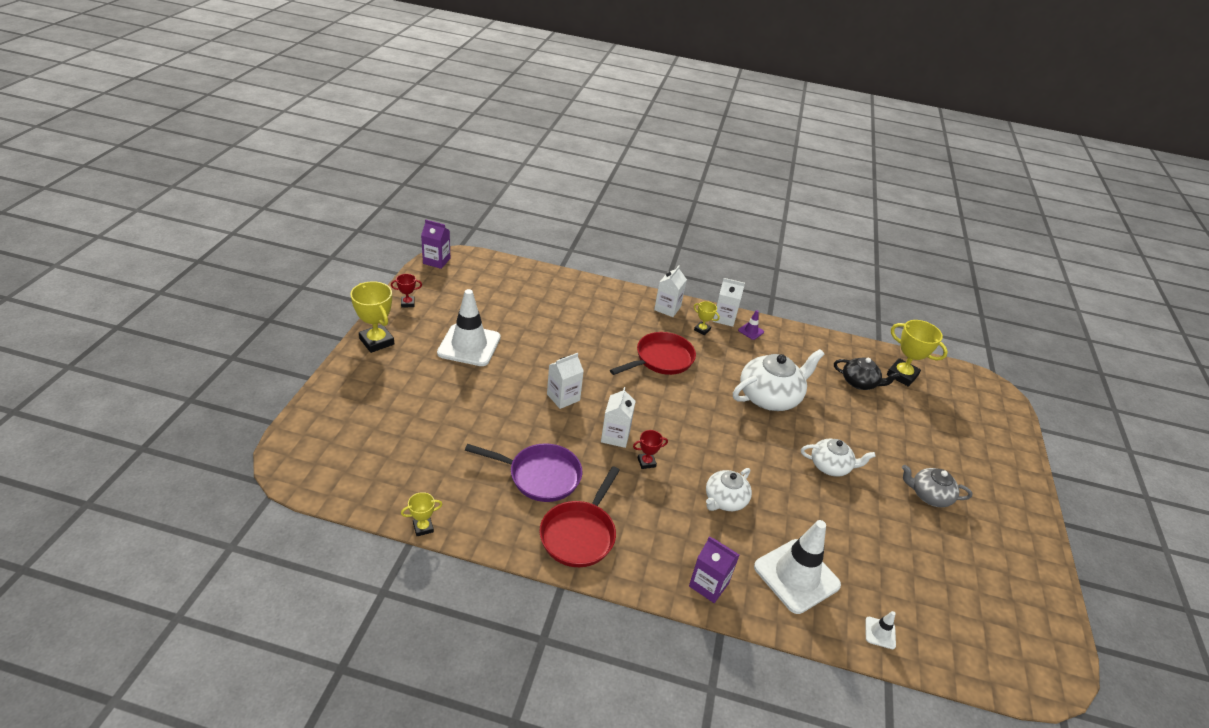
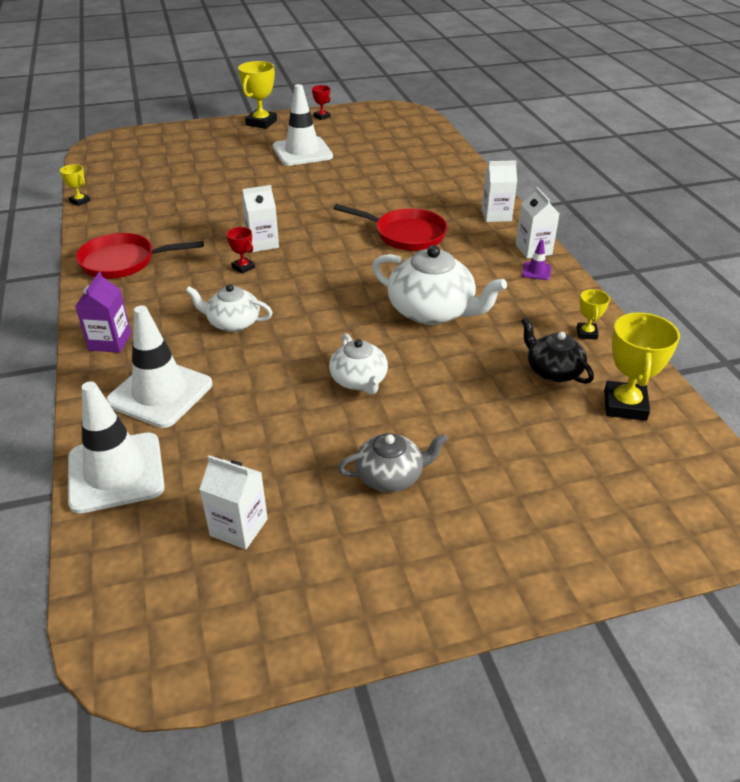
camera: 65 degrees right, 0 degrees up
purple carton [421,220,450,269] -> none
purple pan [465,443,582,502] -> none
white carton [547,353,584,409] -> white carton moved to [199,455,268,550]
yellow trophy [694,301,720,335] -> yellow trophy moved to [577,289,610,340]
black teapot [834,357,900,390] -> black teapot turned 150 degrees clockwise [521,317,594,384]
white traffic cone [865,611,896,649] -> white traffic cone [68,381,165,514], size x2.39
grey teapot [902,465,972,507] -> grey teapot turned 90 degrees clockwise [338,433,448,492]

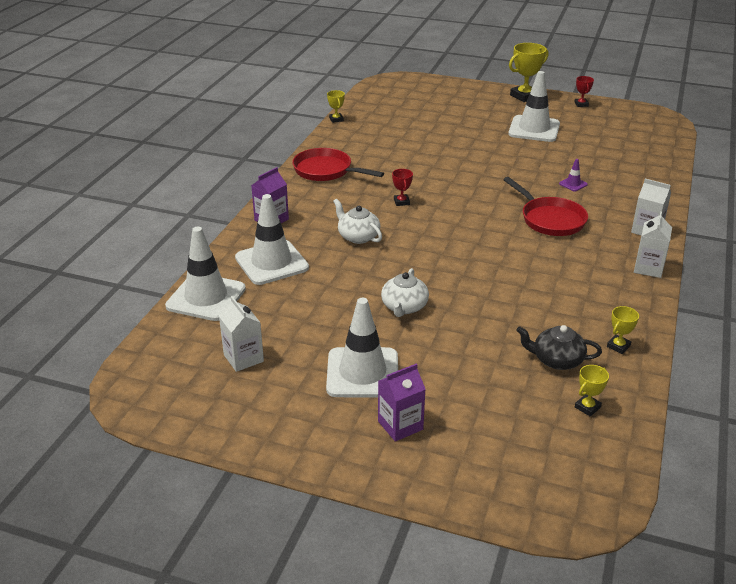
camera: 35 degrees right, 5 degrees down
white carton [242,185,279,252] -> none
grey teapot [338,433,448,492] -> white traffic cone [326,298,398,398]
white teapot [372,245,507,325] -> none
black teapot [521,317,594,384] -> black teapot turned 75 degrees counterclockwise [516,325,602,370]
purple traffic cone [522,240,551,280] -> purple traffic cone moved to [559,159,588,191]
yellow trophy [604,313,680,421] -> yellow trophy [575,365,609,417], size x0.53
none -> purple carton [378,363,425,442]

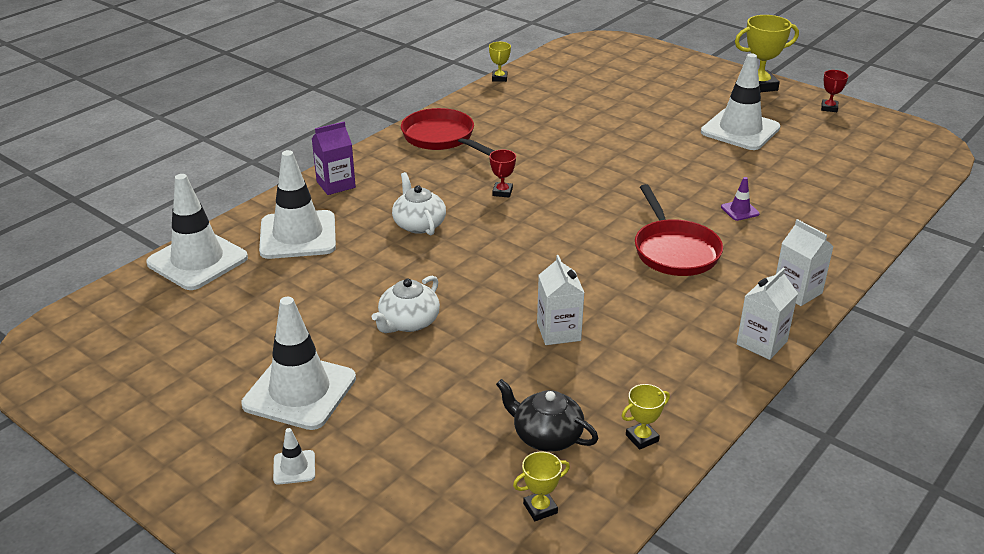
camera: 20 degrees right, 0 degrees up
white carton [219,296,264,372] -> white carton moved to [537,255,584,345]
purple carton [378,363,425,442] -> white traffic cone [273,428,315,485]

